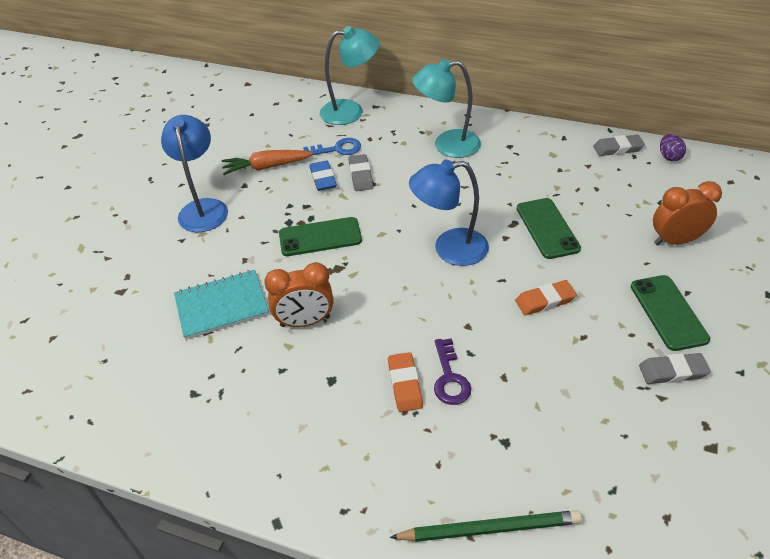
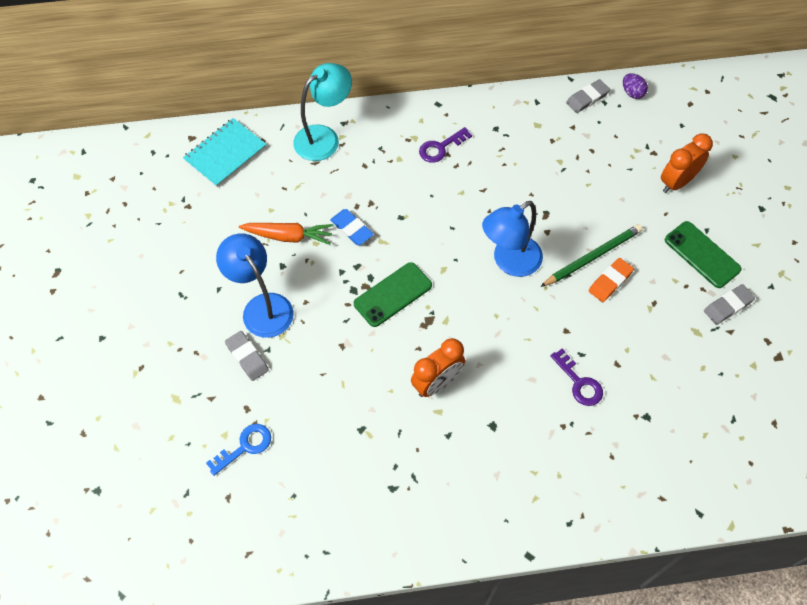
camera: 30 degrees left, 15 degrees up
turquoise notebook [174,270,269,340] -> turquoise notebook moved to [183,118,267,187]
orange carrot [222,150,314,175] -> orange carrot turned 135 degrees counterclockwise [239,223,334,245]
blue key [303,138,361,156] -> blue key moved to [206,424,271,476]
grey eraser [348,154,373,191] -> grey eraser moved to [225,331,269,381]
orange eraser [388,352,423,412] -> none
green pencil [389,510,582,542] -> green pencil moved to [540,224,643,287]
turquoise lamp [412,59,481,158] -> purple key [419,127,472,163]
green phone [517,198,581,259] -> none

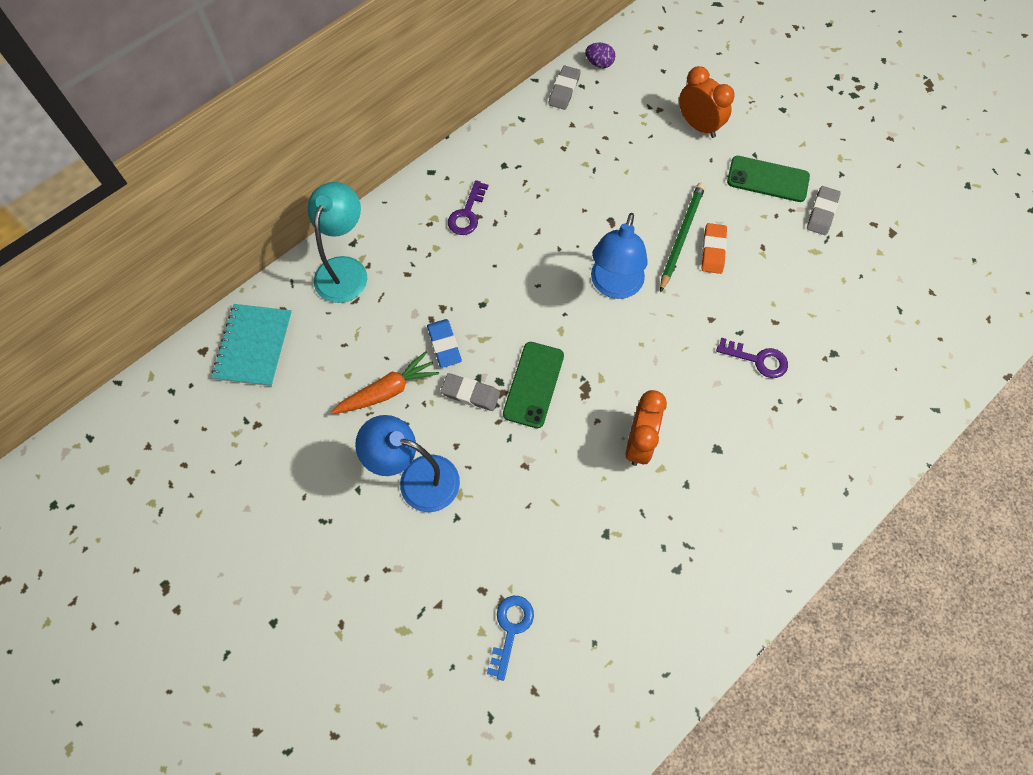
camera: 35 degrees left, 5 degrees up
grey eraser [225,331,269,381] -> grey eraser moved to [440,373,500,411]
blue eraser [330,209,374,245] -> blue eraser turned 60 degrees clockwise [427,319,462,368]
orange clock [661,133,713,193] -> orange clock turned 120 degrees clockwise [679,66,735,138]

